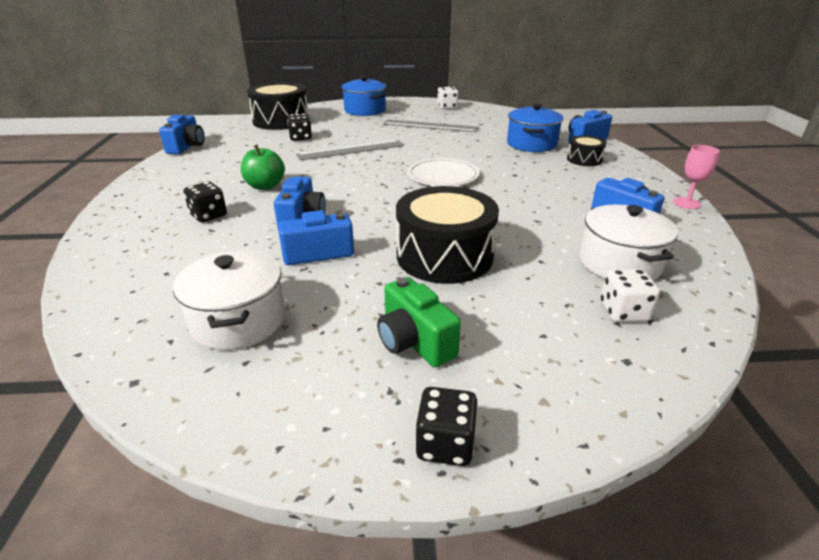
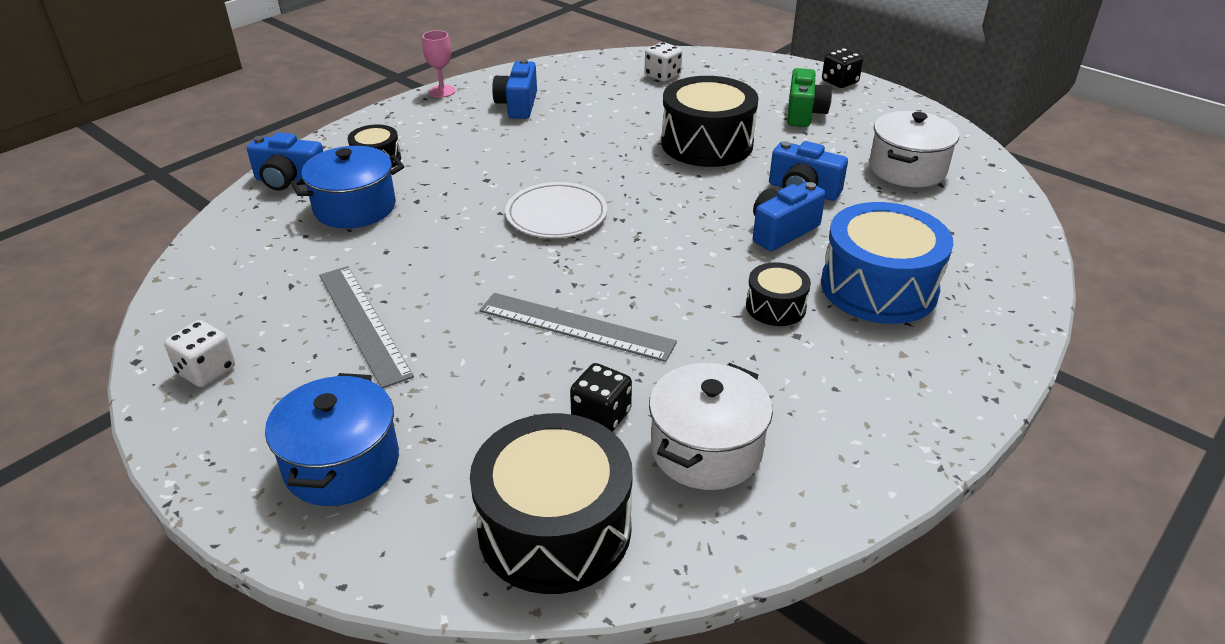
camera: 135 degrees left, 5 degrees up
blue camera [159,115,204,154] -> none
black dice [183,182,227,222] -> blue drum [821,202,953,324]
green apple [241,145,285,190] -> black drum [746,262,811,326]
white pot [580,204,678,280] -> white pot moved to [649,363,773,490]

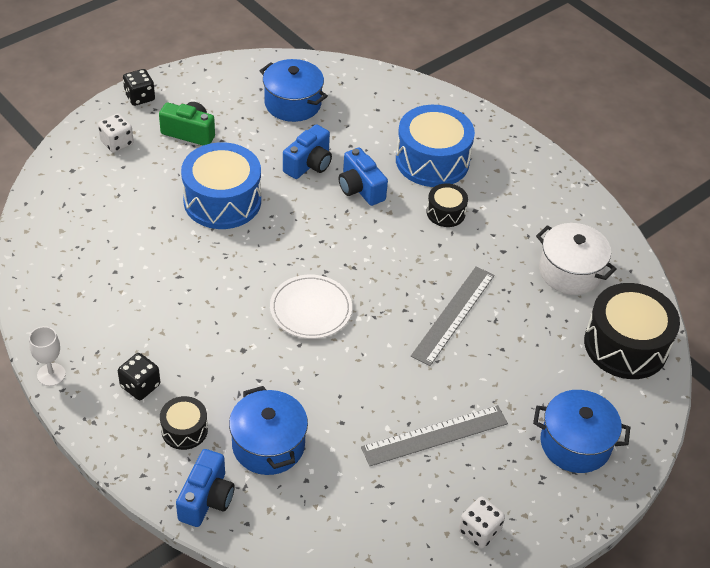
camera: 85 degrees left, 10 degrees up
pink goblet [422,30,456,98] -> white goblet [29,326,66,386]
blue camera [492,59,537,119] -> none
black dice [570,363,632,432] -> black dice moved to [118,353,160,400]
white dice [645,42,682,82] -> white dice moved to [98,113,134,153]
black drum [661,76,758,167] -> blue drum [181,142,261,229]
white pot [869,111,959,187] -> blue pot [260,59,328,122]

